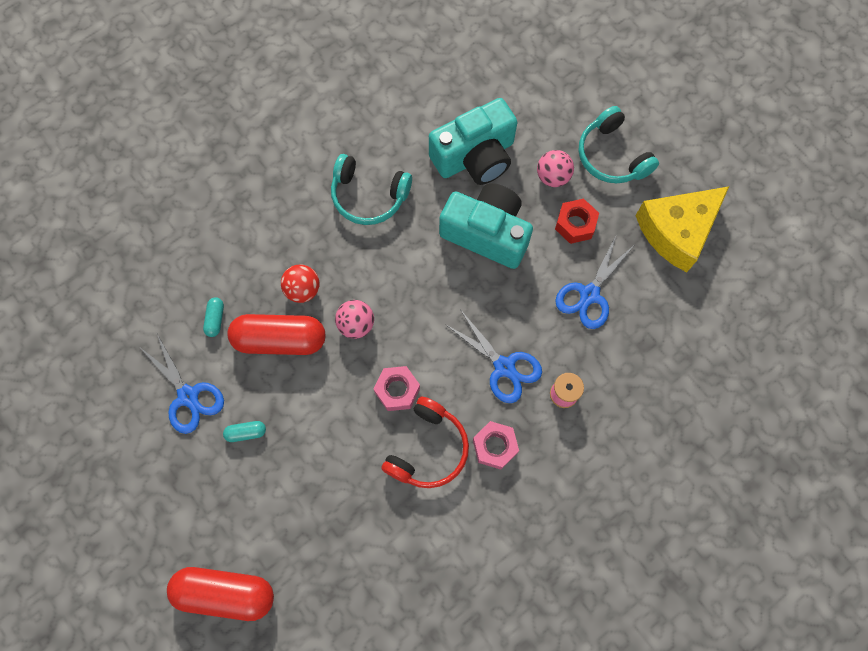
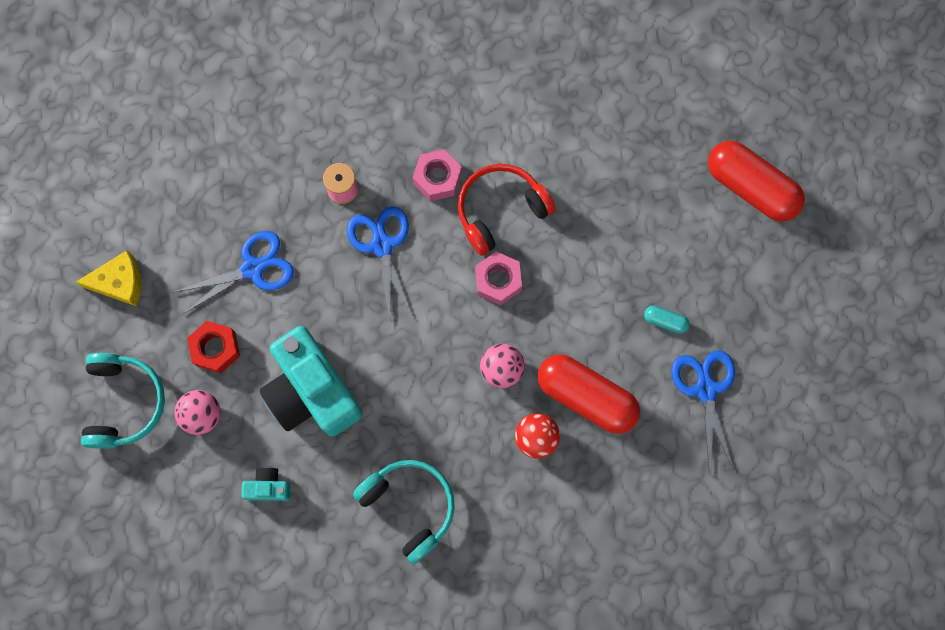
camera: 150 degrees left, 5 degrees up
turquoise capsule [203,297,224,337] -> none
turquoise camera [429,98,517,185] -> turquoise camera [241,467,290,501], size x0.43
yellow cheese [635,187,729,272] -> yellow cheese [76,250,141,307], size x0.58

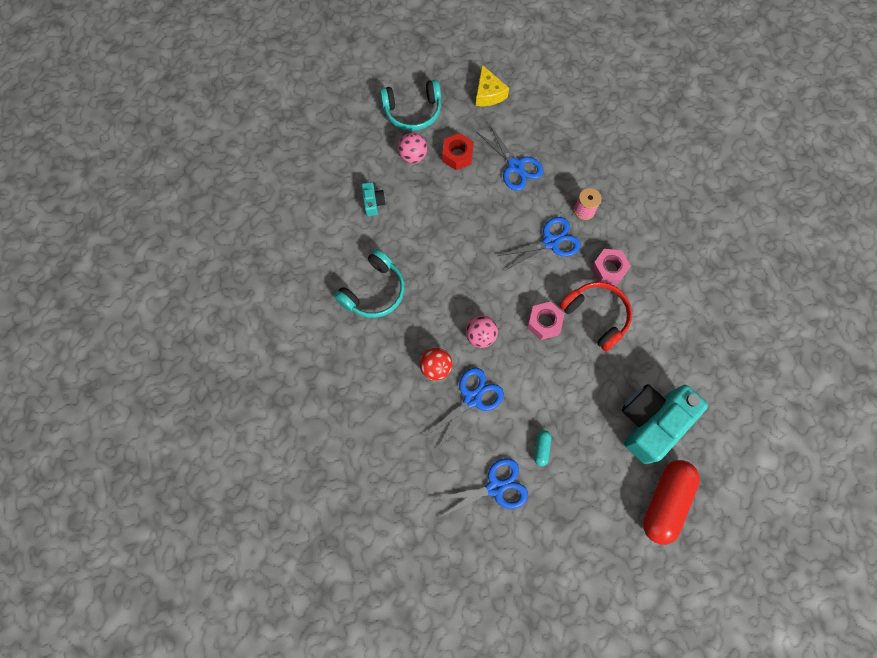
camera: 80 degrees right, 5 degrees down
turquoise camera [260,326,363,437] -> turquoise camera moved to [622,384,708,464]
red capsule [538,354,640,434] -> blue scissors [425,368,504,448]

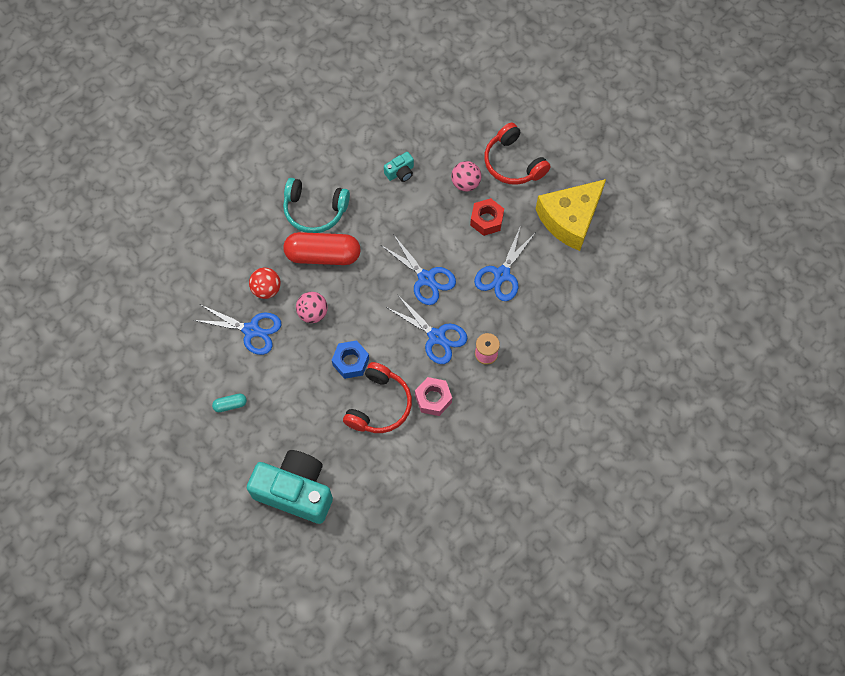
camera: 65 degrees right, 5 degrees down
turquoise headphones [380,79,441,131] -> red headphones [484,123,551,185]
blue scissors [434,458,528,517] -> blue scissors moved to [381,234,456,305]
yellow cheese [476,65,509,106] -> yellow cheese [536,179,606,251], size x1.73
pink nut [527,301,565,340] -> blue nut [332,340,369,379]
red capsule [643,460,700,545] -> red capsule moved to [284,232,361,265]

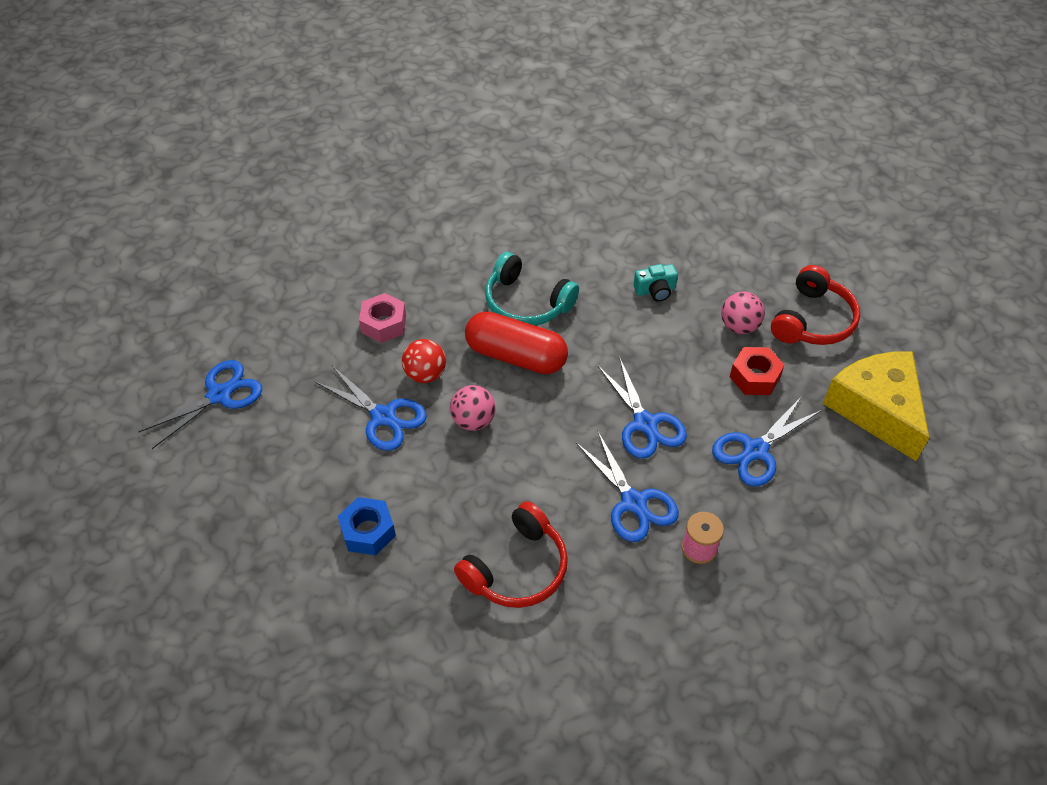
camera: 20 degrees right, 15 degrees down
turquoise capsule [212,394,247,412] -> none
turquoise camera [247,450,333,524] -> none
blue nut [332,340,369,379] -> blue nut moved to [338,497,396,555]
pink nut [415,377,452,416] -> pink nut moved to [359,293,406,343]
red headphones [484,123,551,185] -> red headphones turned 135 degrees counterclockwise [771,265,860,345]
yellow cheese [536,179,606,251] -> yellow cheese turned 90 degrees clockwise [823,351,929,461]
none -> blue scissors [138,360,262,449]

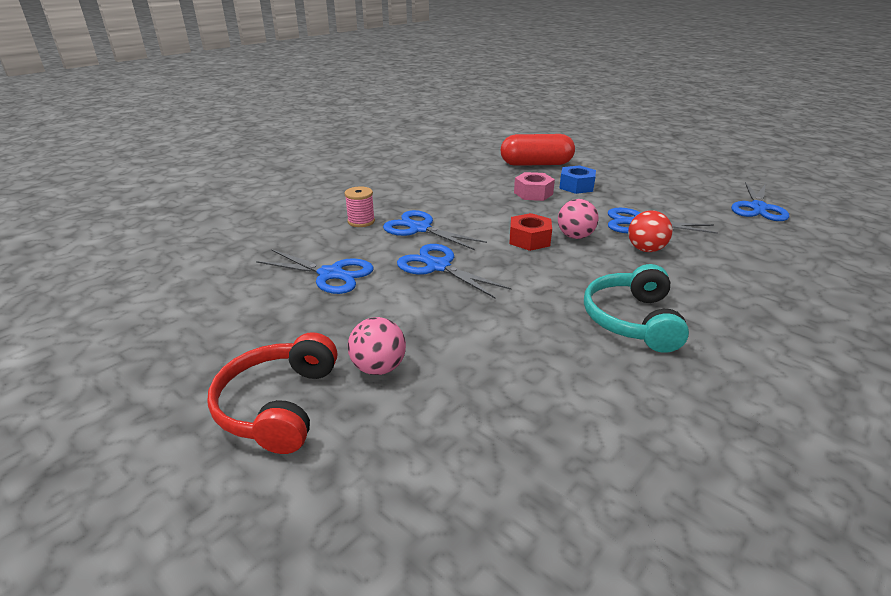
camera: 155 degrees right, 20 degrees down
pink nut [359,293,406,343] -> pink nut moved to [514,172,555,201]
red headphones [454,501,568,608] -> none
red capsule [465,311,568,374] -> red capsule moved to [501,134,575,166]
turquoise headphones [485,252,579,326] -> turquoise headphones turned 90 degrees counterclockwise [584,264,689,353]
turquoise camera [634,264,678,302] -> none
blue scissors [712,396,822,487] -> blue scissors turned 90 degrees clockwise [256,249,374,294]
red nut [730,347,784,395] -> red nut moved to [509,213,552,251]
yellow cheese [823,351,929,461] -> none

